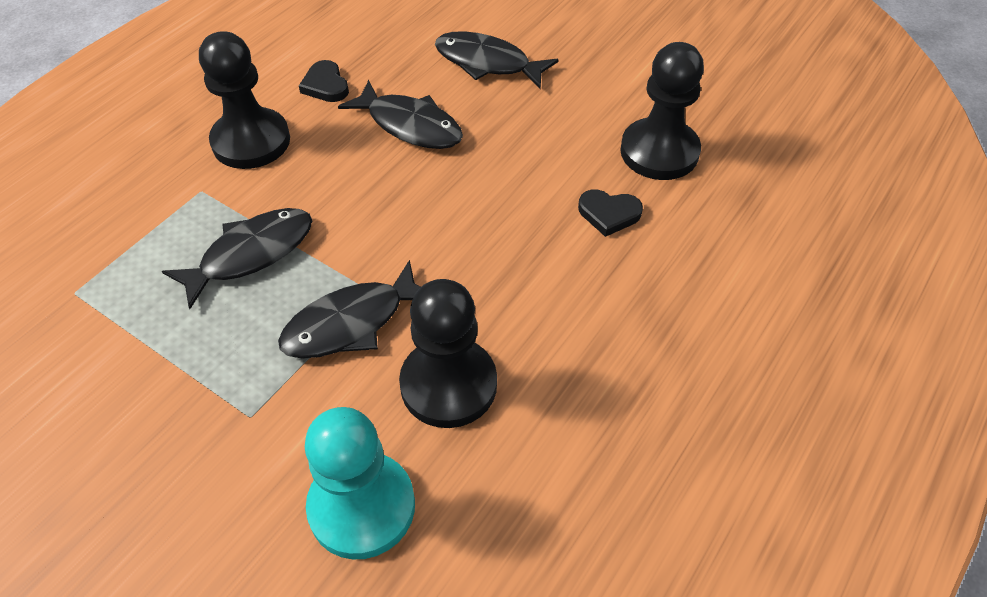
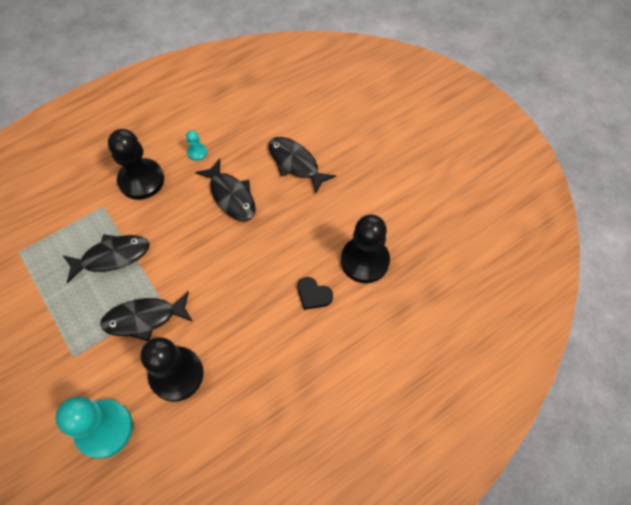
camera: 20 degrees right, 10 degrees up
black heart [299,60,349,102] -> turquoise pawn [186,130,207,161]

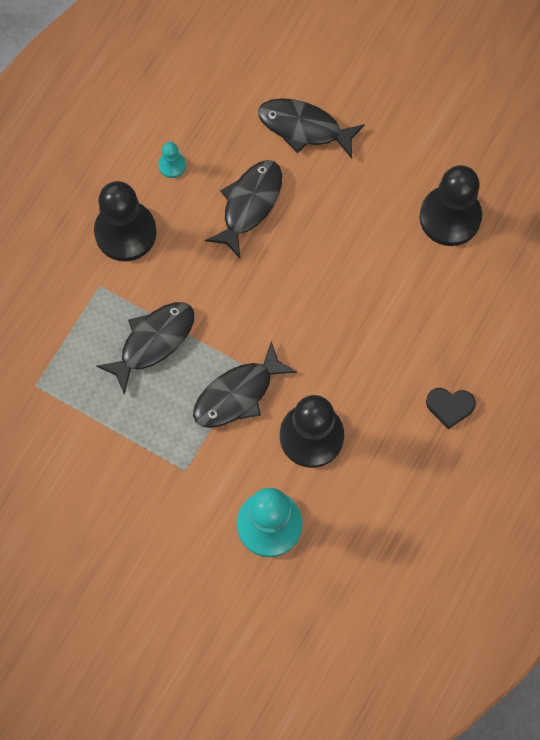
camera: 25 degrees left, 10 degrees up
black fish [195,158,256,221] -> black fish turned 90 degrees counterclockwise [205,160,282,258]
black heart [297,277,333,310] -> black heart moved to [426,388,476,429]

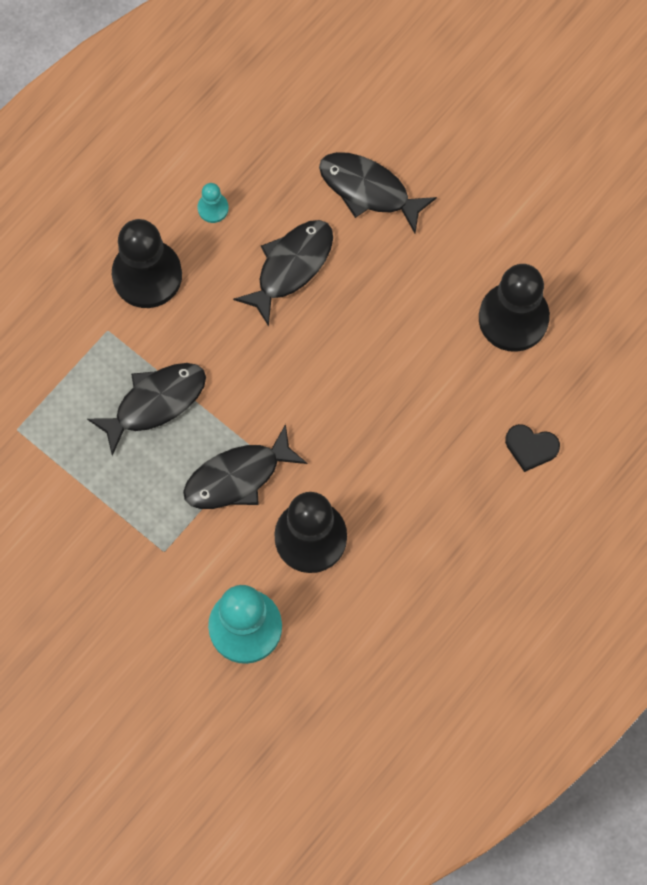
camera: 10 degrees right, 0 degrees up
black heart [426,388,476,429] -> black heart moved to [505,424,560,472]

